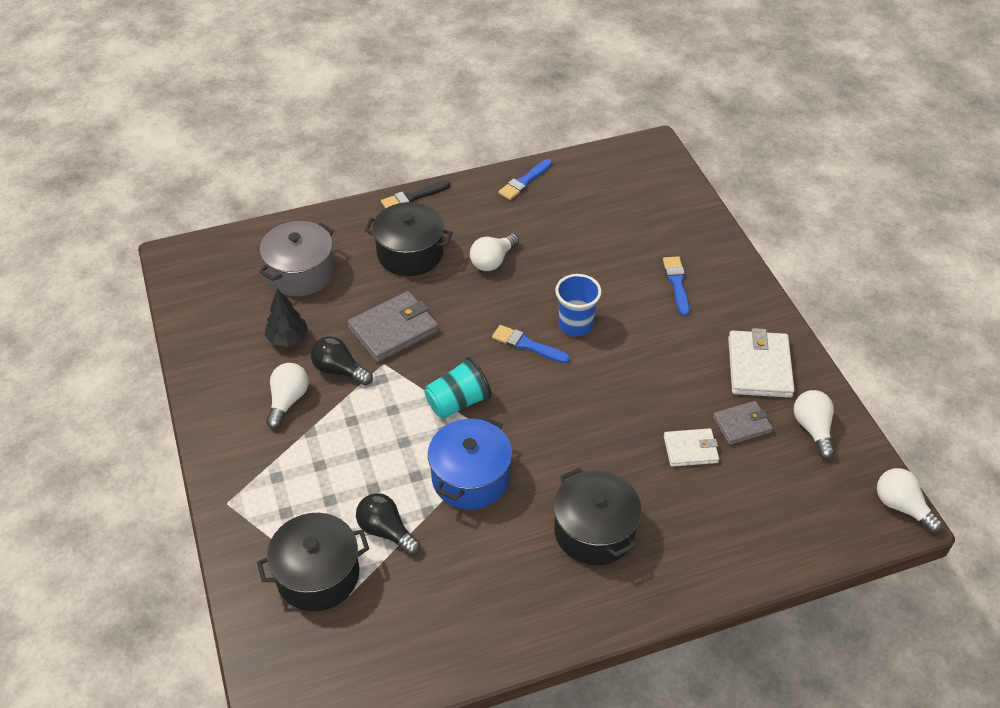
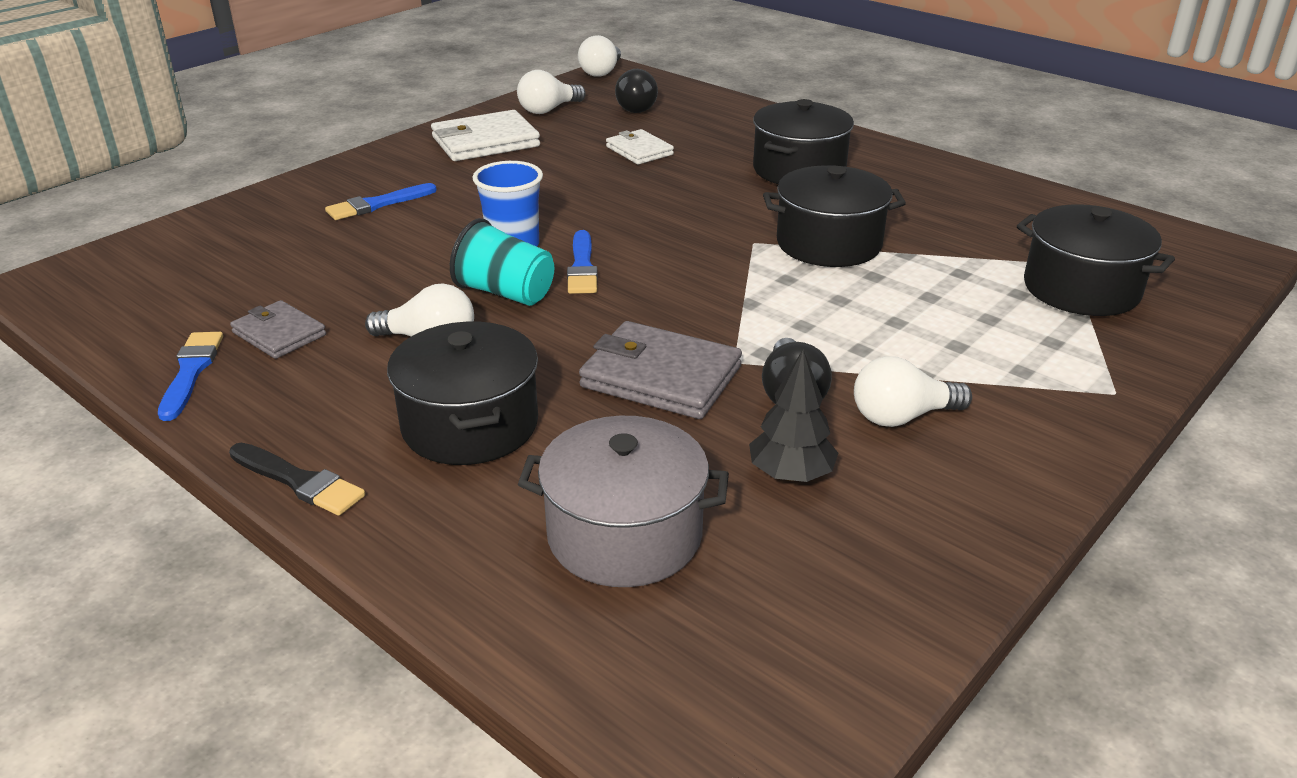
camera: 120 degrees left, 15 degrees down
black light bulb [356,493,420,555] -> black light bulb moved to [615,69,658,113]
turquoise cup [425,357,492,419] -> turquoise cup moved to [450,218,554,306]
blue pot [428,416,512,510] -> black pot [763,165,906,267]
blue brush [498,159,552,200] -> blue brush turned 105 degrees counterclockwise [158,332,223,421]
grey wallet [713,401,773,445] -> grey wallet moved to [230,300,326,359]

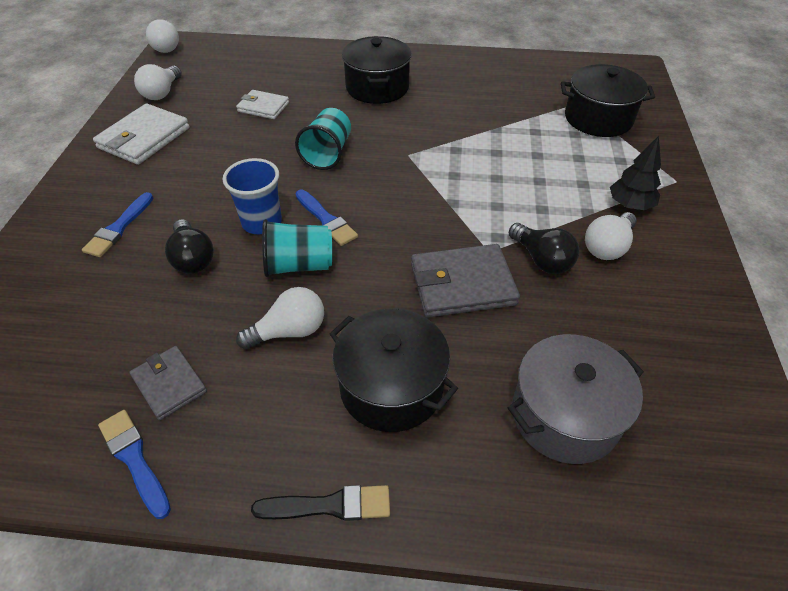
camera: 35 degrees left, 15 degrees up
grey wallet [230,300,326,359] -> grey wallet turned 45 degrees clockwise [129,346,207,421]
black light bulb [615,69,658,113] -> black light bulb moved to [165,219,214,274]
black tree [749,350,838,482] -> black tree moved to [610,136,661,210]
black pot [763,165,906,267] -> none
none -> turquoise cup [295,108,351,170]

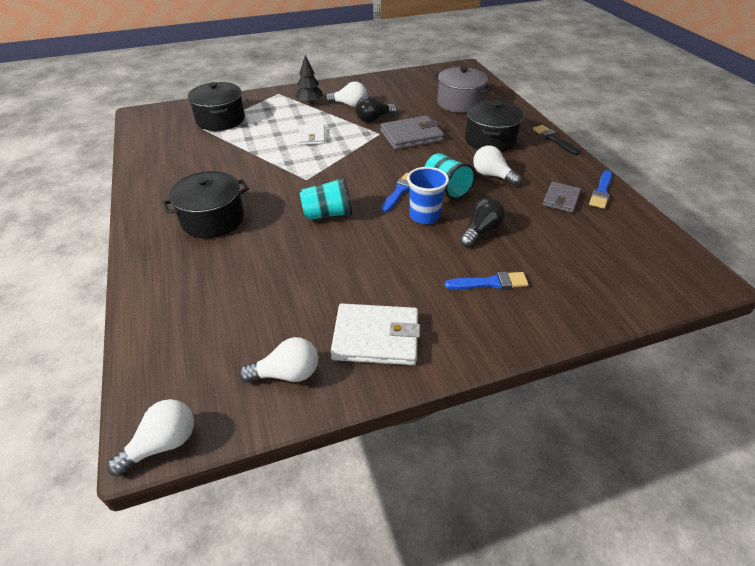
camera: 115 degrees left, 5 degrees down
white wallet [236,90,289,119] -> white wallet moved to [299,124,325,145]
grey wallet [411,244,520,318] -> grey wallet turned 75 degrees counterclockwise [380,115,444,150]
black light bulb [509,223,579,274] -> black light bulb turned 150 degrees counterclockwise [356,96,397,123]

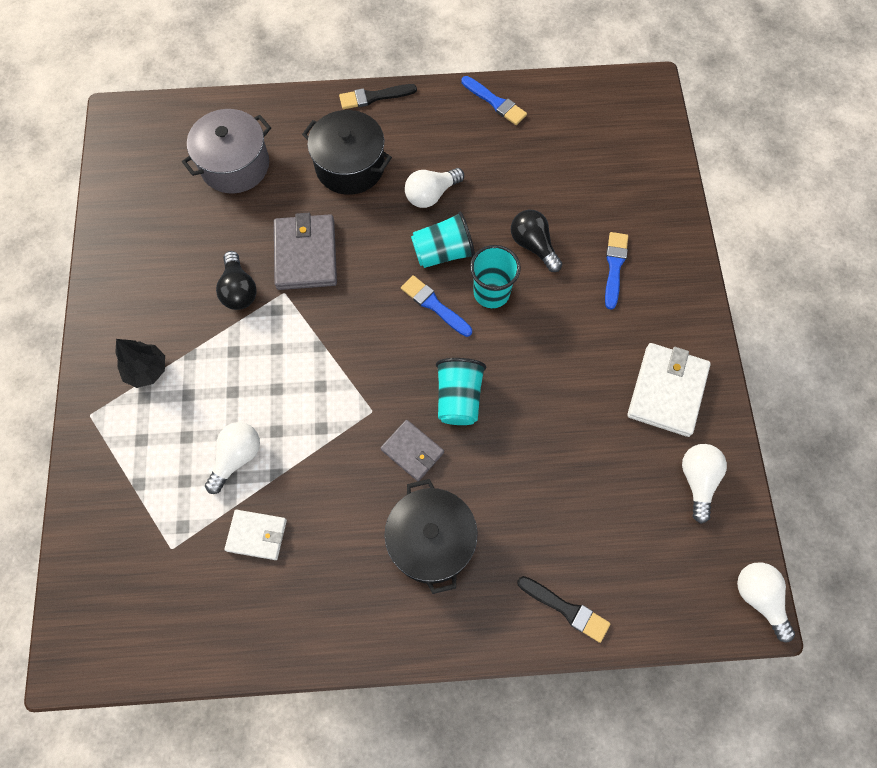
camera: 75 degrees left, 25 degrees up
black pot [188,82,245,131] -> none
white wallet [299,124,325,145] -> white wallet moved to [224,510,287,560]
white light bulb [325,82,367,107] -> white light bulb moved to [205,422,260,494]
blue cup [407,167,449,224] -> turquoise cup [470,245,521,308]
grey wallet [543,182,581,213] -> grey wallet moved to [380,420,444,481]
none -> black brush [517,576,610,643]

